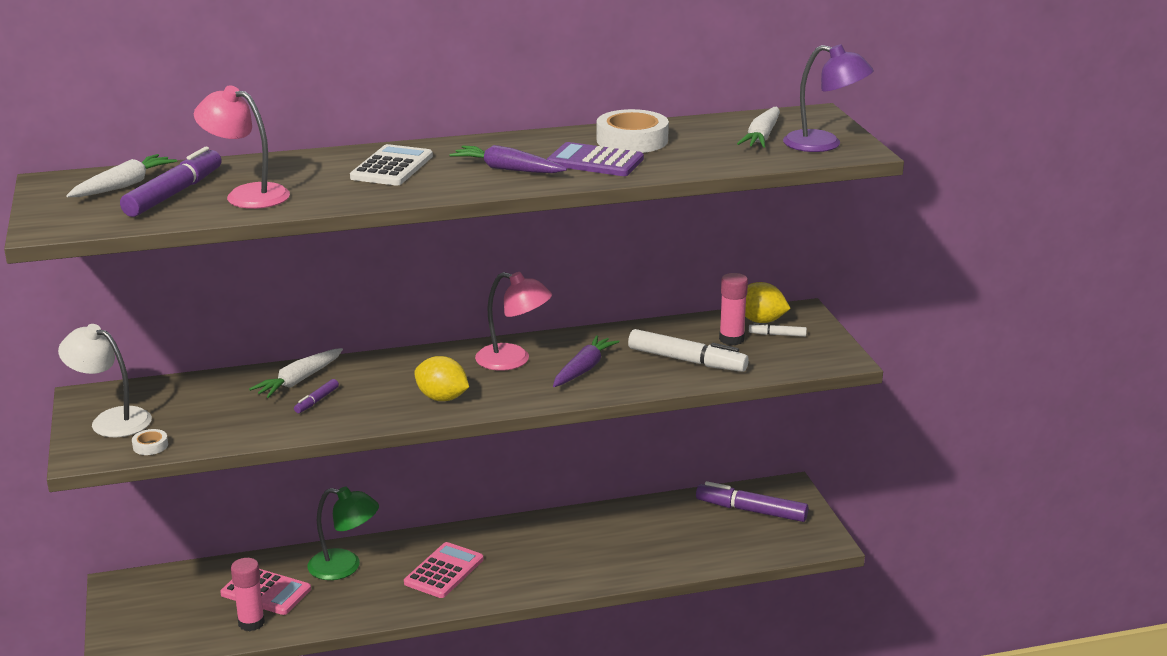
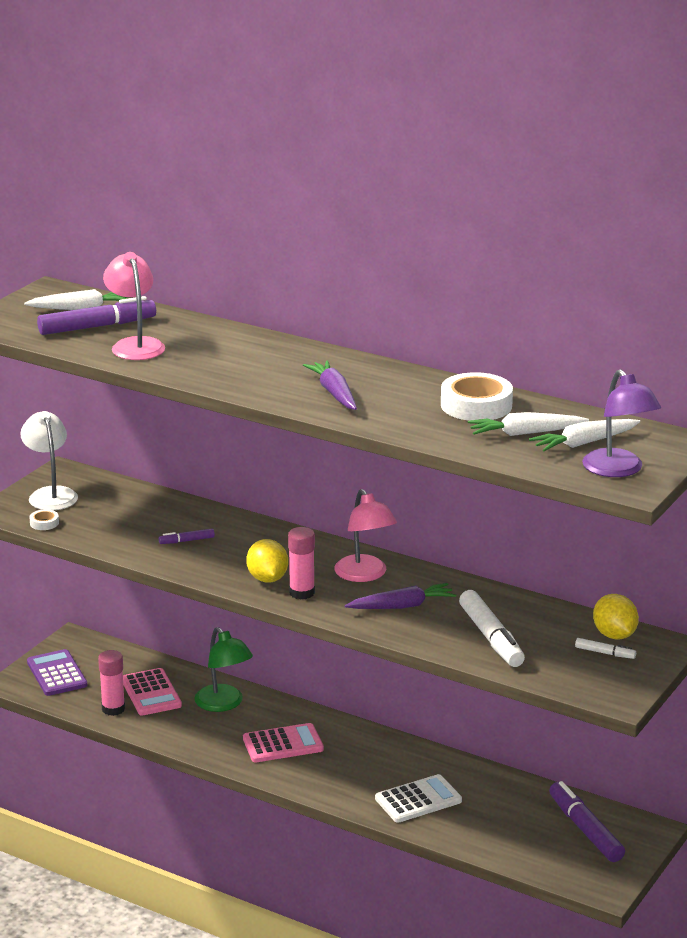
camera: 45 degrees right, 0 degrees up
white carrot [249,348,343,398] -> white carrot moved to [468,412,589,436]
white calculator [350,144,433,185] -> white calculator moved to [375,774,462,823]
purple calculator [547,142,644,176] -> purple calculator moved to [27,649,87,696]
pink glue stick [719,273,748,345] -> pink glue stick moved to [288,527,315,599]
white marker [749,323,807,337] -> white marker turned 150 degrees clockwise [575,638,636,659]

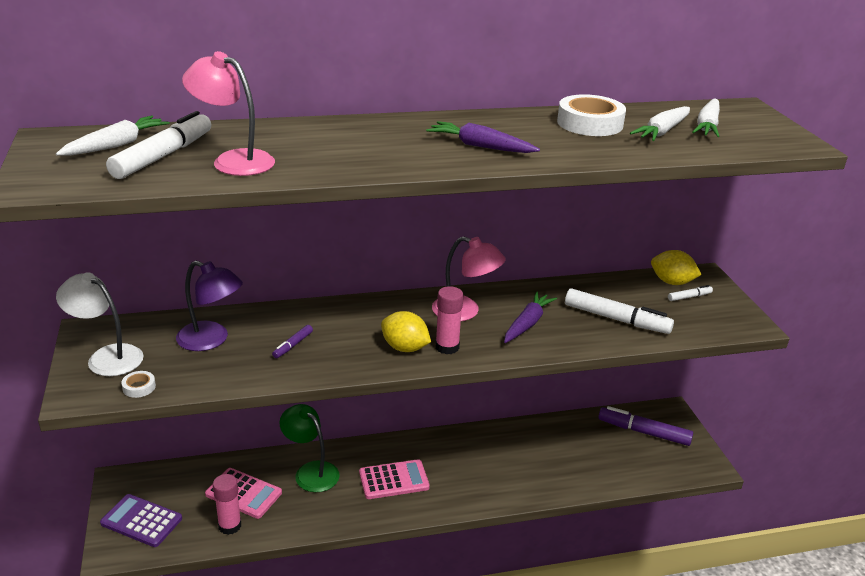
camera: 45 degrees left, 5 degrees up
purple marker [37,296,156,335] -> white marker [106,111,211,179]
green lamp [194,627,253,712] -> green lamp turned 150 degrees counterclockwise [279,404,340,492]
pink calculator [243,723,324,762] -> pink calculator turned 45 degrees clockwise [359,459,430,499]
white calculator [375,774,462,823] -> none
purple lamp [582,369,661,477] -> purple lamp moved to [176,261,243,351]

